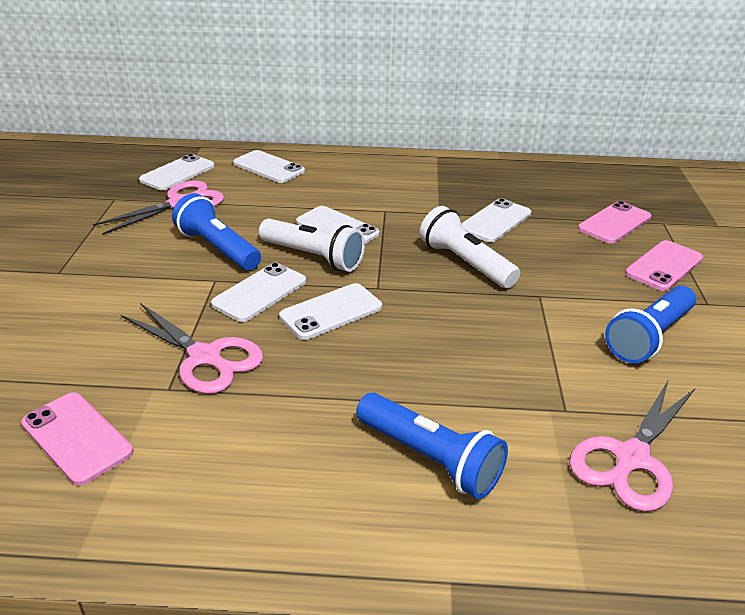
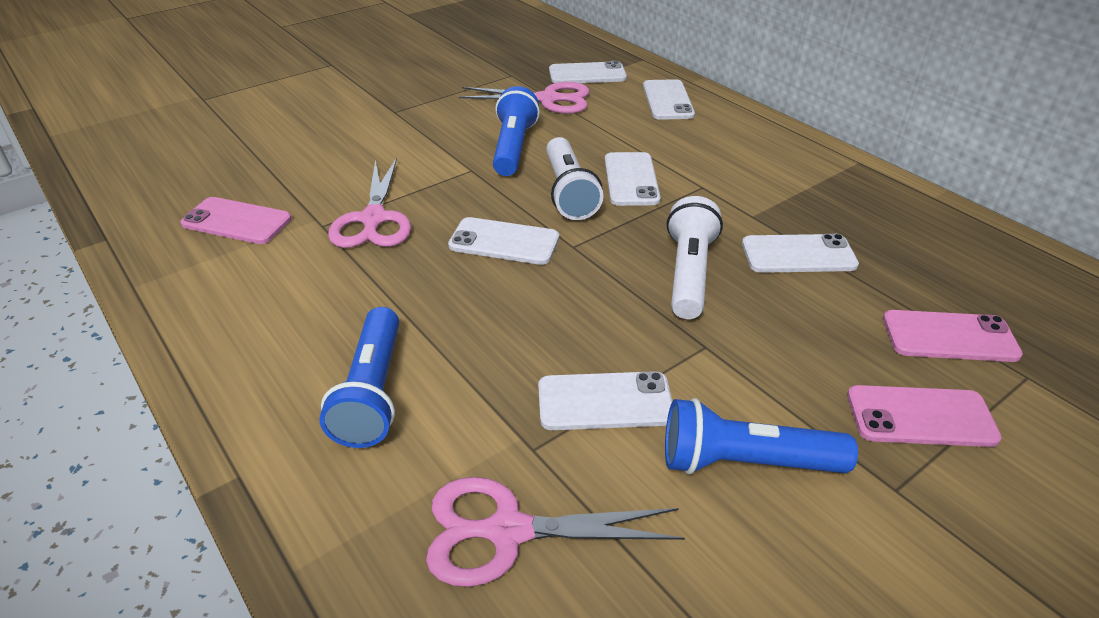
camera: 50 degrees right, 5 degrees up
pink phone [21,393,133,486] -> pink phone turned 75 degrees counterclockwise [180,197,292,244]
white phone [211,263,306,322] -> white phone moved to [538,371,672,430]

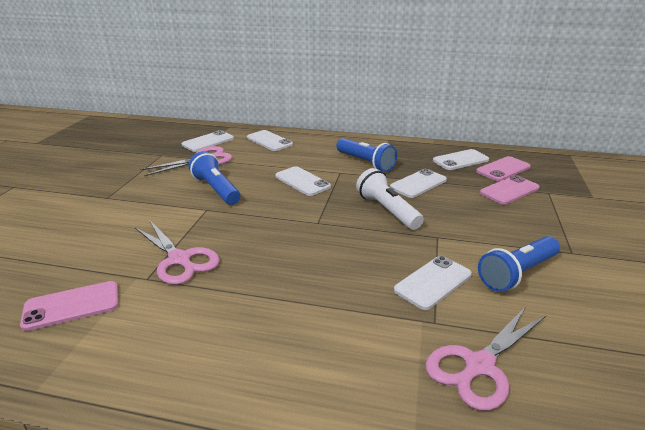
camera: 40 degrees left, 10 degrees down
blue flashlight [319,307,399,448] -> blue flashlight moved to [336,138,397,172]
white phone [448,217,559,265] -> white phone moved to [433,149,489,170]
white flashlight [546,137,603,220] -> none
pink phone [847,385,1002,447] -> pink phone moved to [476,156,531,181]

